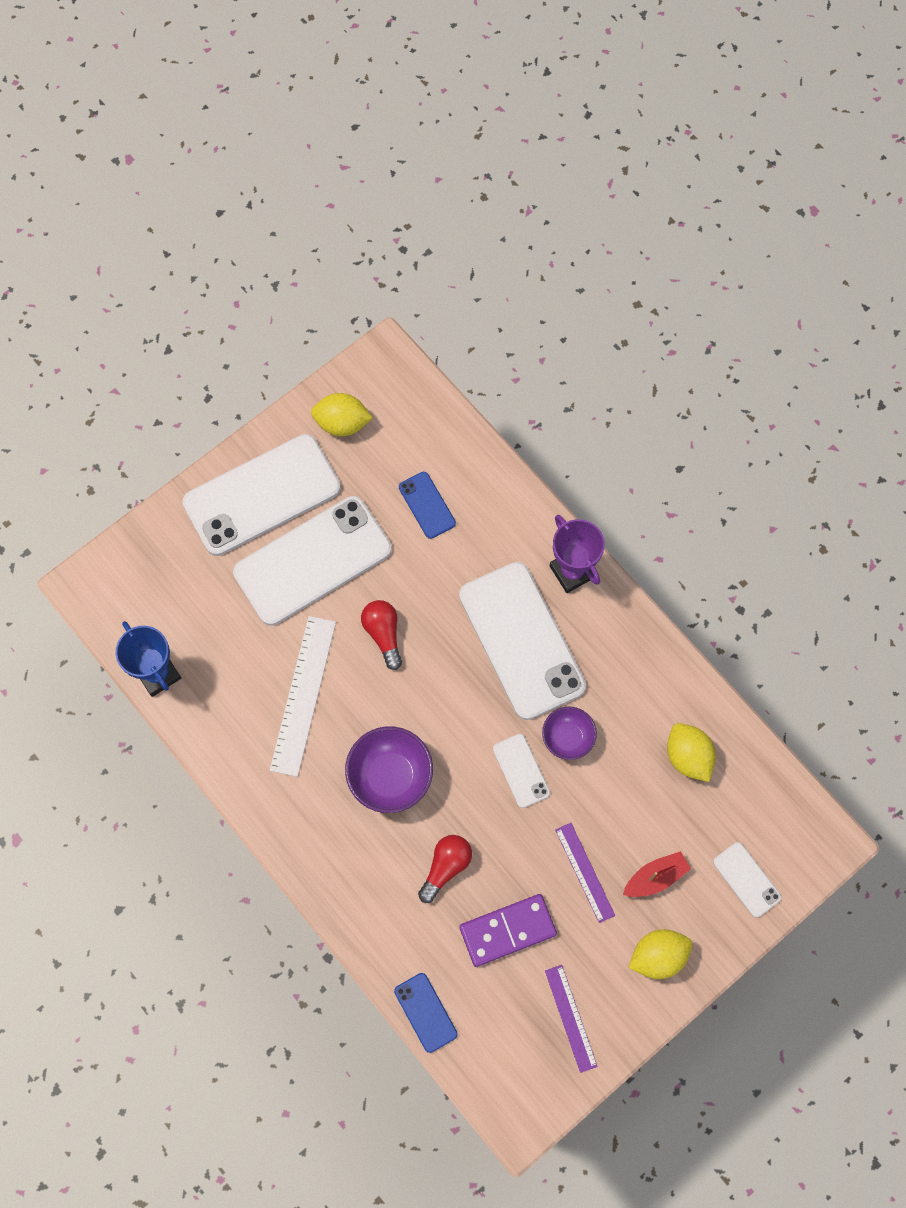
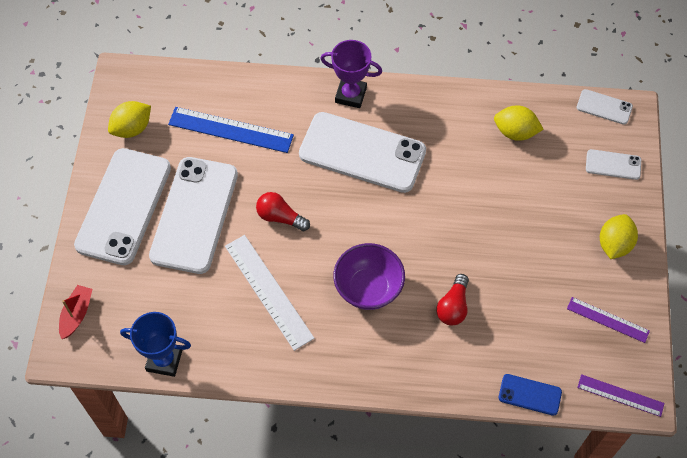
camera: 45 degrees left, 10 degrees down
blue phone [399,472,456,539] -> blue ruler [168,107,294,153]
red light bulb [418,835,472,903] -> red light bulb turned 150 degrees counterclockwise [436,274,469,325]
purple domino [459,894,557,967] -> none
white phone [493,734,550,808] -> white phone moved to [576,89,633,125]
purple bowl [542,707,597,760] -> none
purple ruler [555,823,615,923] -> purple ruler moved to [577,374,665,417]
red boat [623,851,691,897] -> red boat moved to [59,285,93,339]

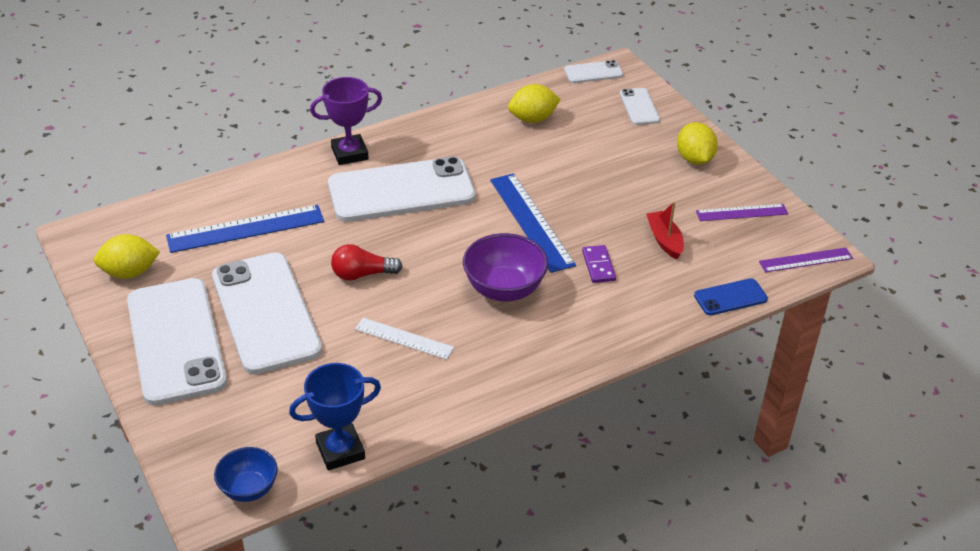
camera: 35 degrees left, 20 degrees down
red boat [59,285,93,339] -> red boat moved to [646,202,684,259]
yellow lemon [108,101,151,138] -> yellow lemon turned 60 degrees clockwise [94,234,160,279]
white ruler [225,235,315,351] -> white ruler [355,318,454,360], size x0.61
red light bulb [436,274,469,325] -> purple domino [582,245,616,283]
white phone [586,149,641,180] -> white phone turned 75 degrees counterclockwise [620,88,660,125]
none -> blue bowl [214,447,278,502]
none -> blue ruler [490,174,576,273]

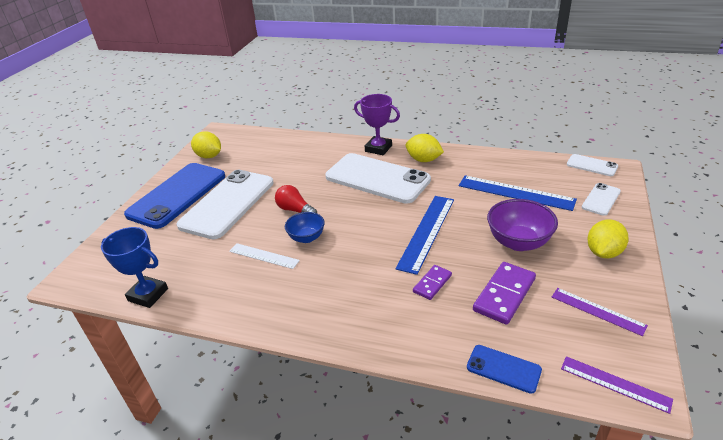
camera: 50 degrees right, 5 degrees down
white phone [127,278,227,406] -> blue phone [124,163,225,229]
blue ruler [166,205,324,253] -> blue ruler moved to [459,175,577,211]
blue bowl [214,447,278,502] -> blue bowl moved to [285,212,325,243]
white ruler [355,318,454,360] -> white ruler turned 45 degrees counterclockwise [229,243,300,269]
purple bowl [463,233,548,301] -> purple bowl moved to [487,199,558,251]
yellow lemon [508,84,560,123] -> yellow lemon moved to [406,134,444,162]
red boat [646,202,684,259] -> purple domino [473,262,536,325]

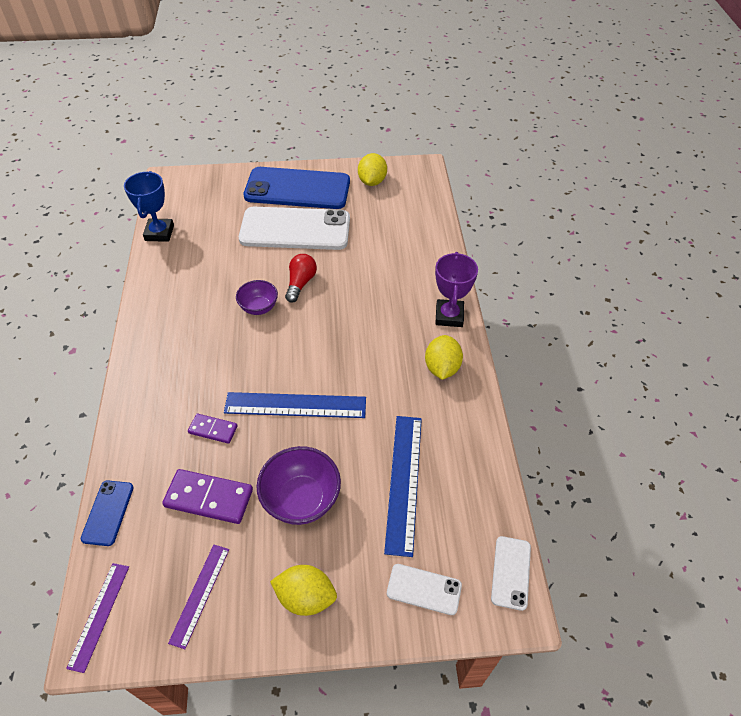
camera: 65 degrees right, 15 degrees up
white ruler [229,243,300,269] -> none
blue bowl [285,212,325,243] -> purple bowl [236,280,278,315]
white phone [325,153,431,204] -> none

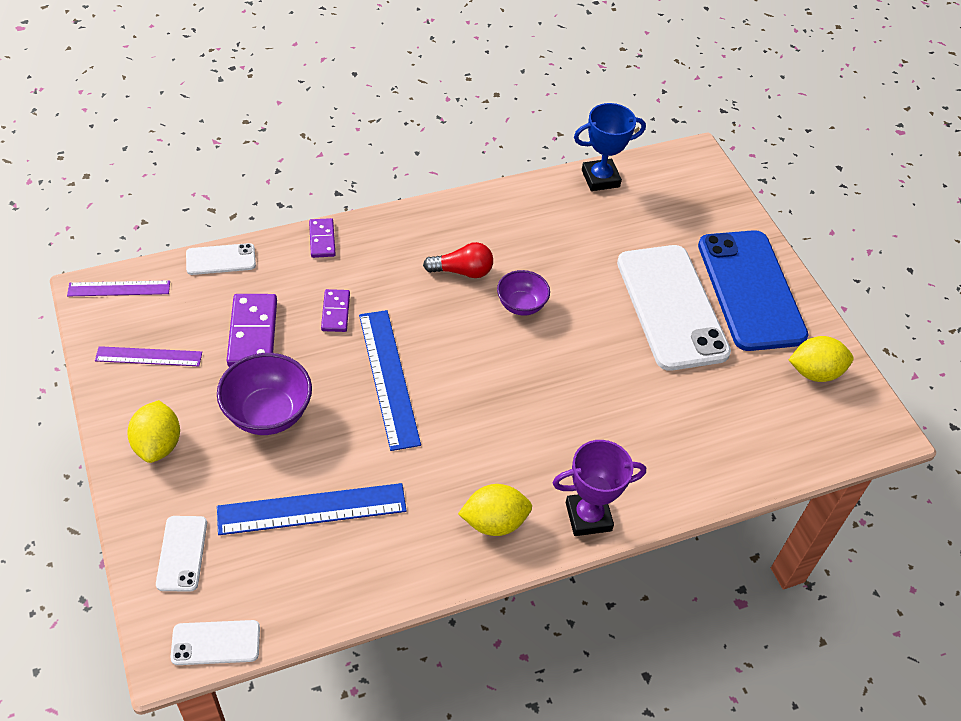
camera: 70 degrees right, 0 degrees up
blue phone [81,480,134,546] -> white phone [186,243,256,275]
red light bulb [285,254,317,303] -> red light bulb moved to [423,242,493,278]
none -> purple domino [309,218,336,258]

